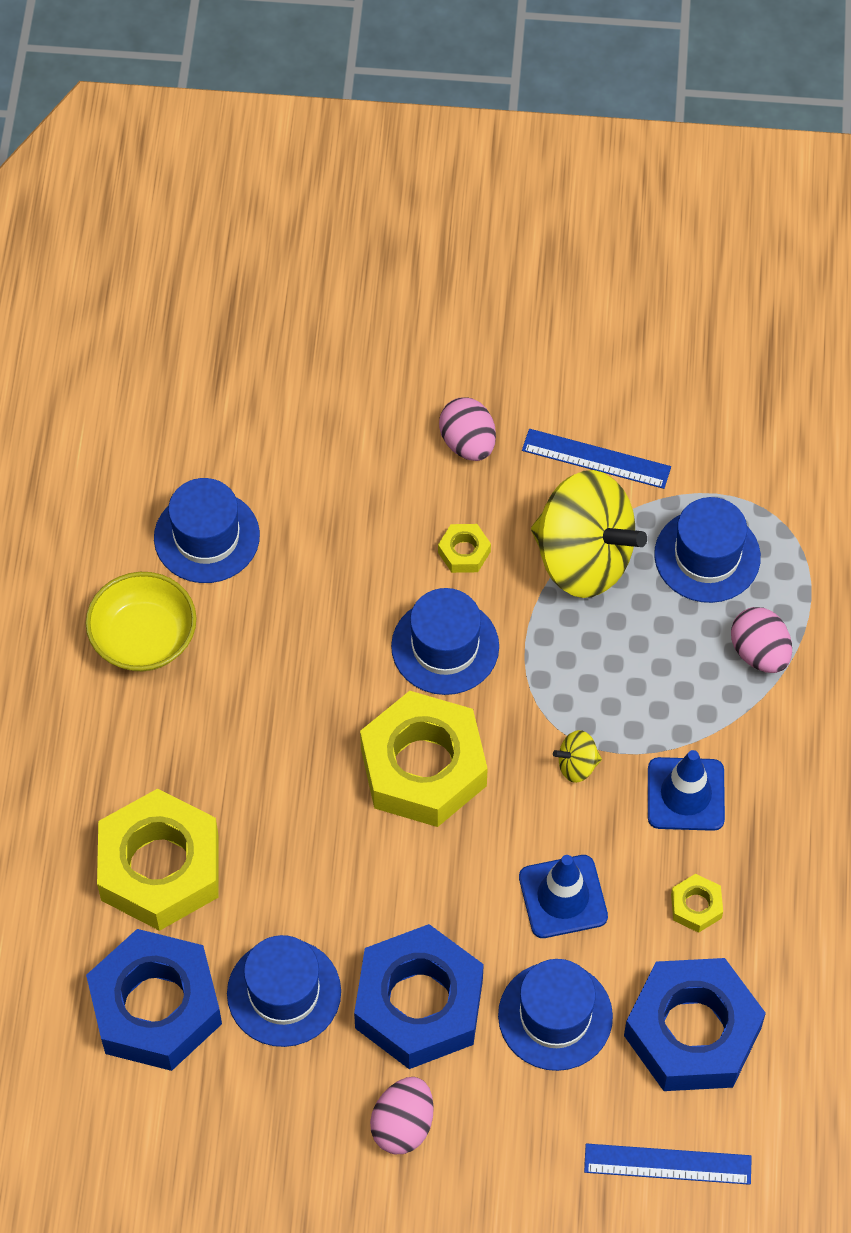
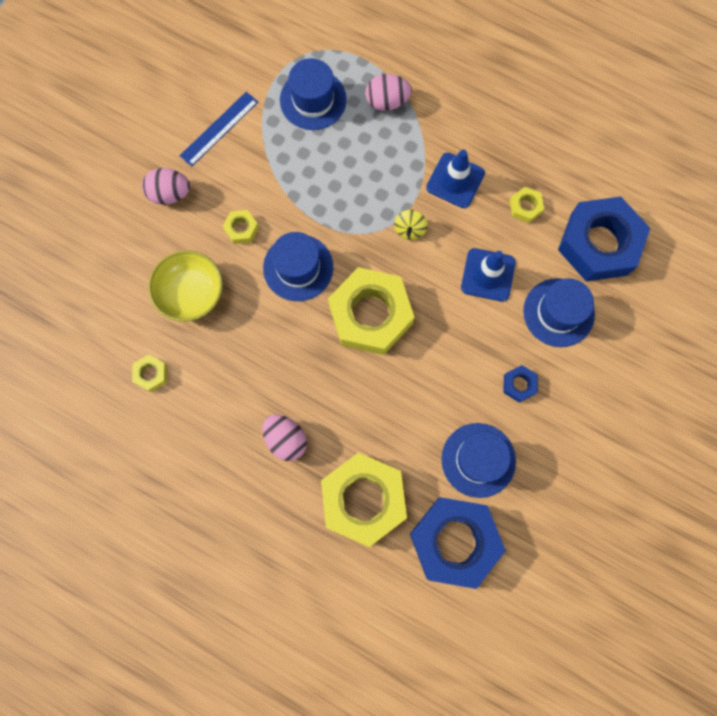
camera: 65 degrees left, 15 degrees up
yellow bowl [86,572,196,671] -> yellow bowl moved to [148,250,223,322]
blue hat [154,478,260,583] -> yellow nut [132,355,167,392]
blue nut [354,924,484,1069] -> blue nut [503,365,538,403], size x0.41
pink egg [370,1077,434,1154] -> pink egg moved to [262,414,307,461]
yellow spinning top [531,470,647,598] -> none
blue ruler [584,1144,752,1185] -> none

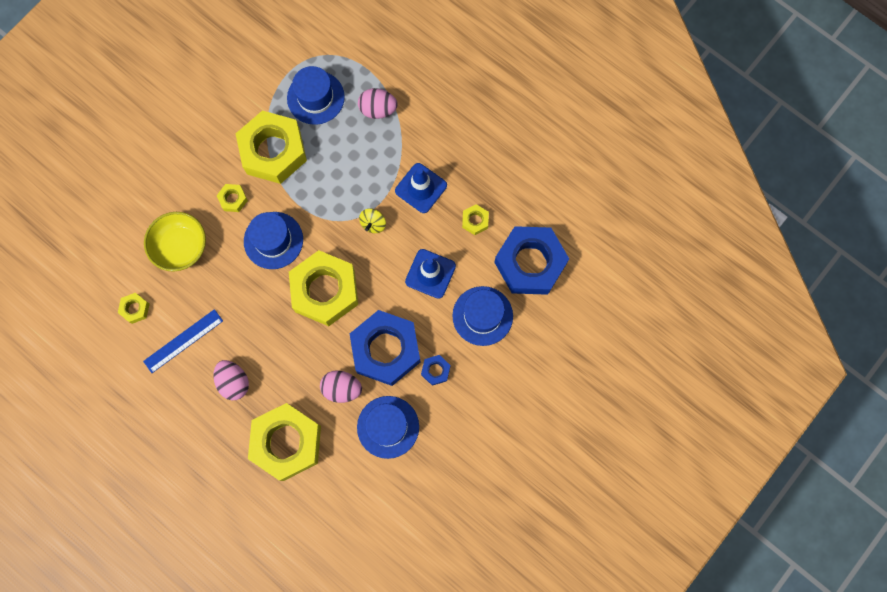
camera: 10 degrees right, 0 degrees up
pink egg [142,168,190,205] -> pink egg moved to [320,370,362,403]
blue ruler [180,92,258,167] -> blue ruler moved to [143,309,223,373]
blue nut [410,497,506,589] -> blue nut moved to [350,310,420,386]
none -> yellow nut [236,110,307,184]

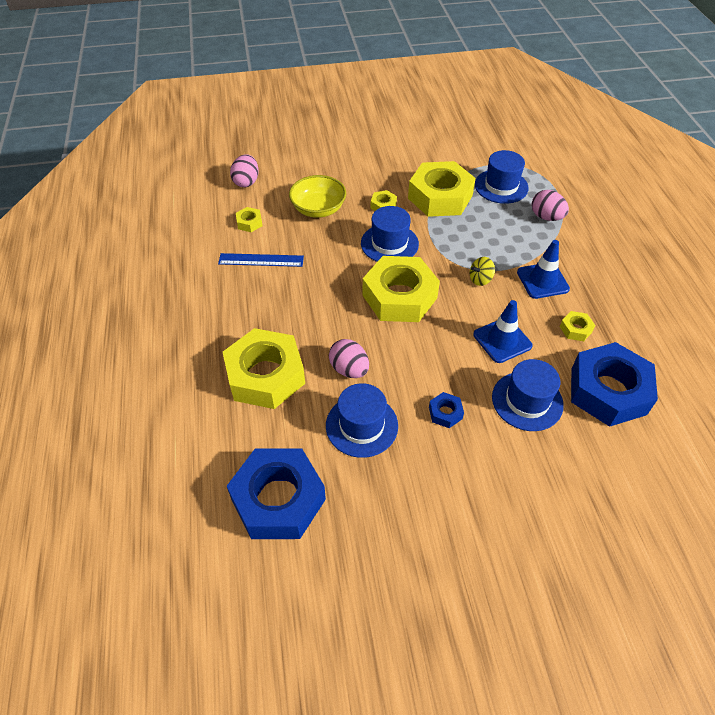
camera: 40 degrees right, 25 degrees down
pink egg [213,360,249,400] -> pink egg moved to [230,154,259,187]
blue nut [350,310,420,386] -> blue nut moved to [227,448,326,539]

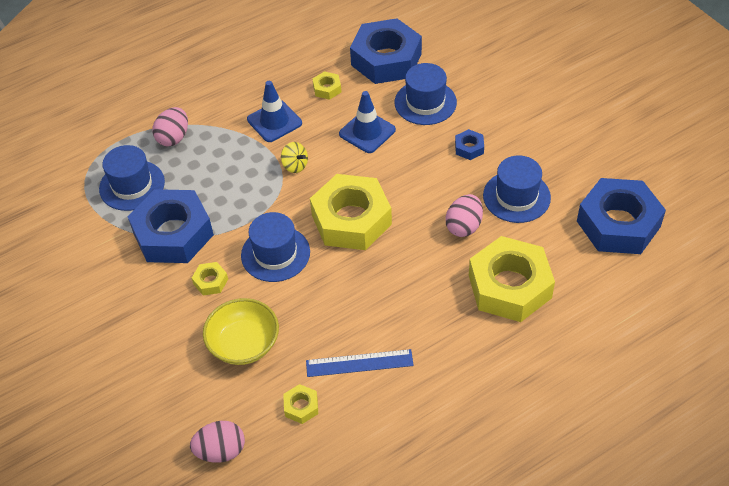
camera: 110 degrees left, 0 degrees up
blue ruler [218,253,304,267] -> blue ruler turned 75 degrees counterclockwise [306,349,414,377]
yellow nut [408,161,476,217] -> blue nut [127,189,214,263]

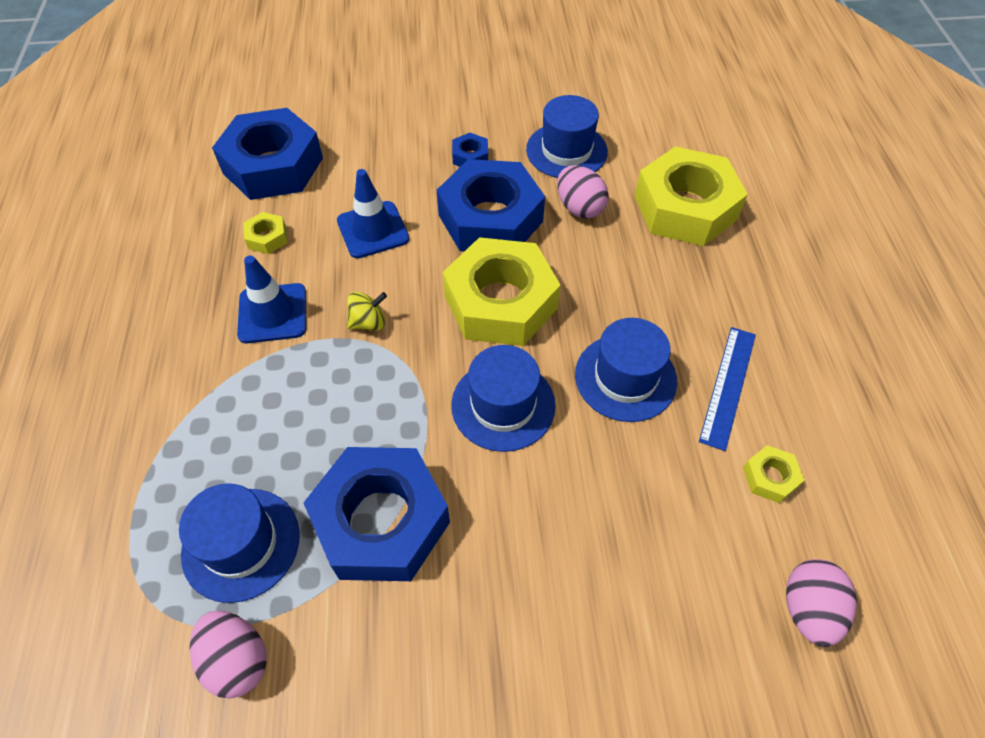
camera: 65 degrees left, 5 degrees up
pink egg [153,107,188,146] -> pink egg moved to [190,611,267,699]
yellow nut [192,262,228,295] -> none
yellow bowl [203,298,279,365] -> none
blue hat [395,63,457,125] -> blue hat moved to [575,318,677,422]
blue nut [577,178,666,254] -> blue nut moved to [437,159,545,252]

